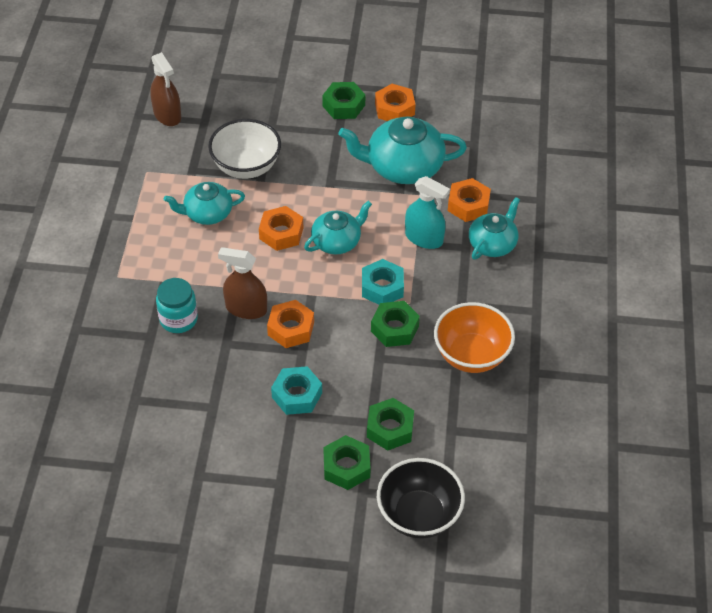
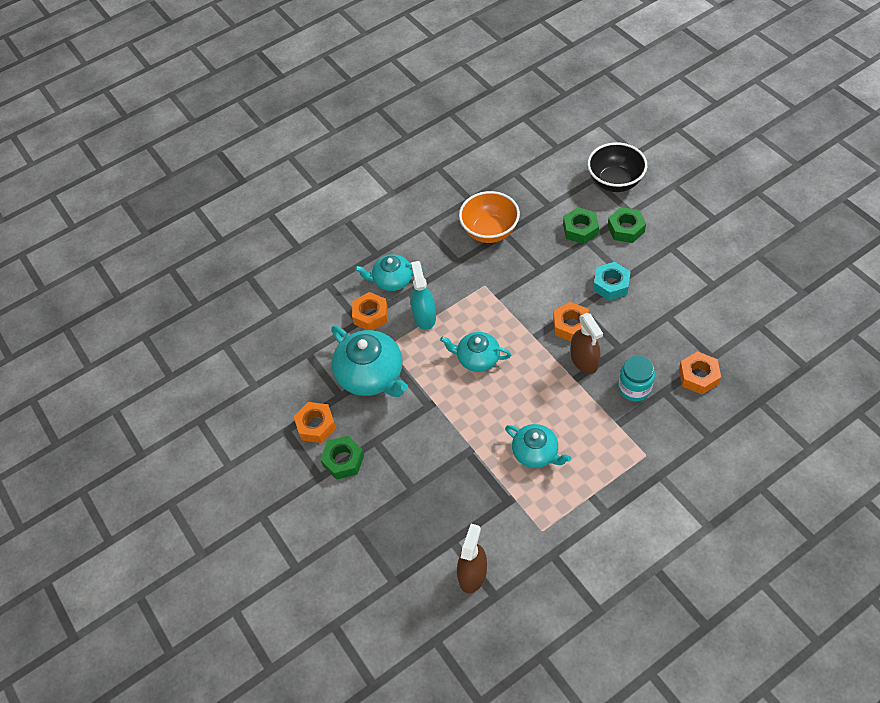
camera: 125 degrees left, 5 degrees up
white bowl [208,119,281,179] -> none
orange nut [259,206,303,251] -> orange nut moved to [679,351,721,394]
turquoise nut [362,259,404,305] -> none
green nut [371,301,420,347] -> none

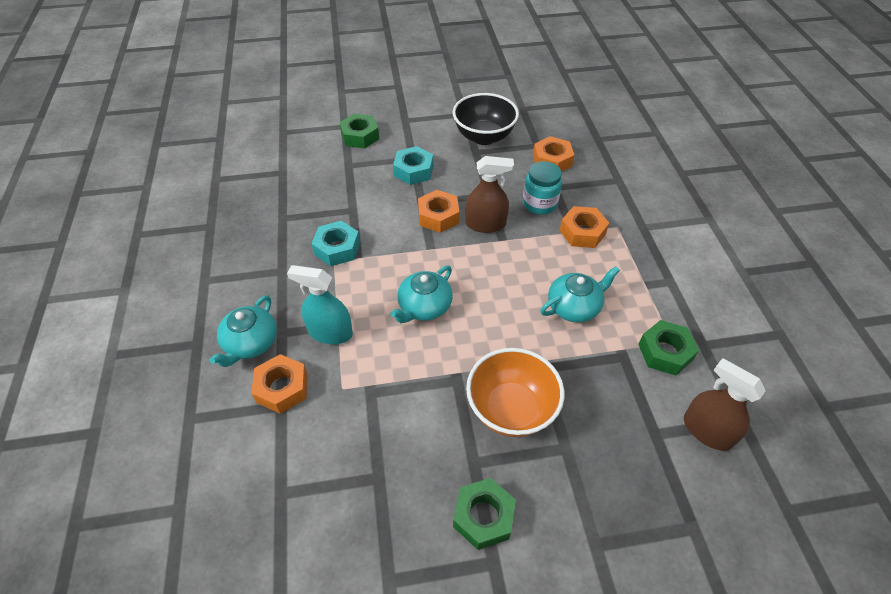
camera: 70 degrees left, 5 degrees down
orange nut [294,402,336,443] -> orange nut moved to [560,206,609,248]
turquoise teapot [331,326,408,397] -> none
orange bowl [459,191,520,243] -> orange bowl moved to [466,348,564,437]
green nut [563,207,599,244] -> green nut moved to [638,320,699,376]
black bowl [587,142,647,192] -> black bowl moved to [453,93,519,145]
none -> turquoise nut [312,221,360,266]

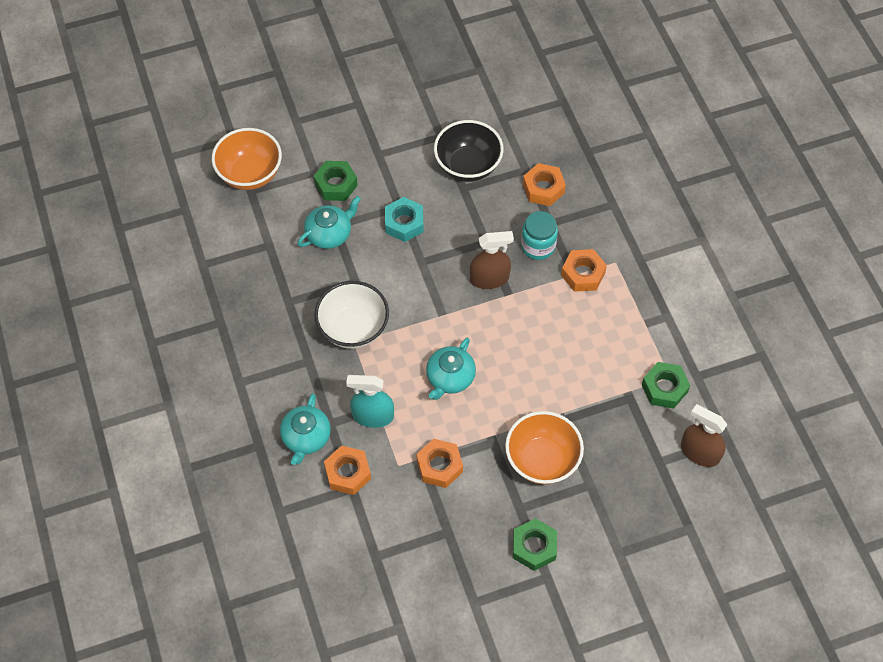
camera: 10 degrees left, 10 degrees up
turquoise nut [312,221,360,266] -> white bowl [314,281,389,349]
orange nut [418,190,459,233] -> orange nut moved to [417,439,463,488]
turquoise teapot [540,266,620,322] -> turquoise teapot moved to [297,196,361,249]
none -> orange bowl [212,128,282,190]

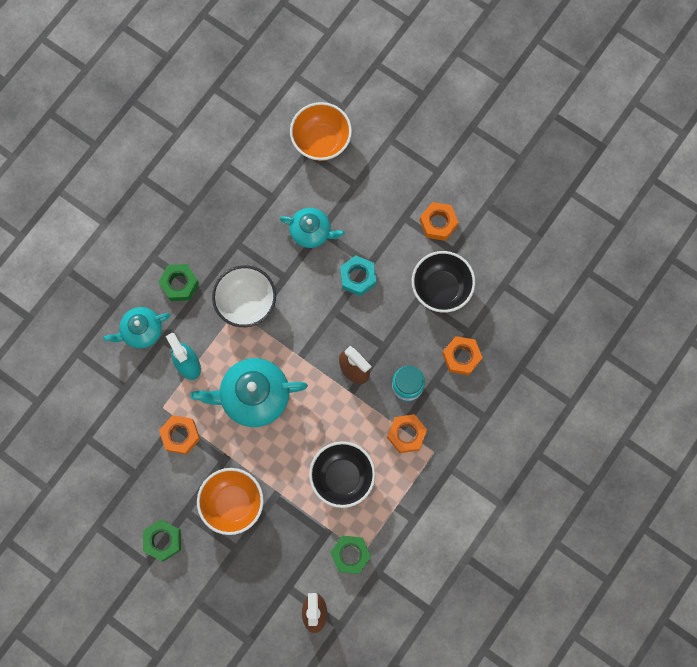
camera: 55 degrees right, 15 degrees up
green nut [314,161,358,201] -> green nut moved to [159,264,199,301]
orange nut [324,445,371,495] -> orange nut moved to [420,202,459,241]
turquoise teapot [426,337,476,400] -> turquoise teapot [191,358,308,427], size x1.63
none -> black bowl [309,441,376,508]

